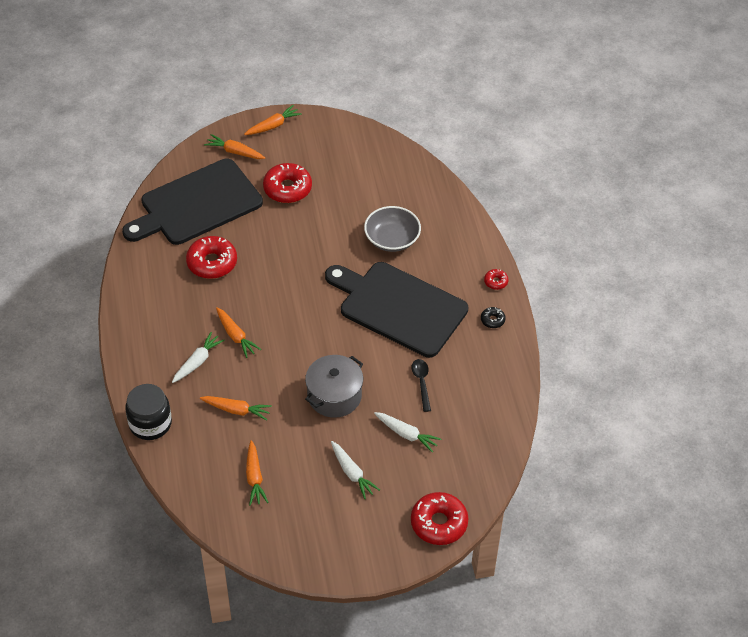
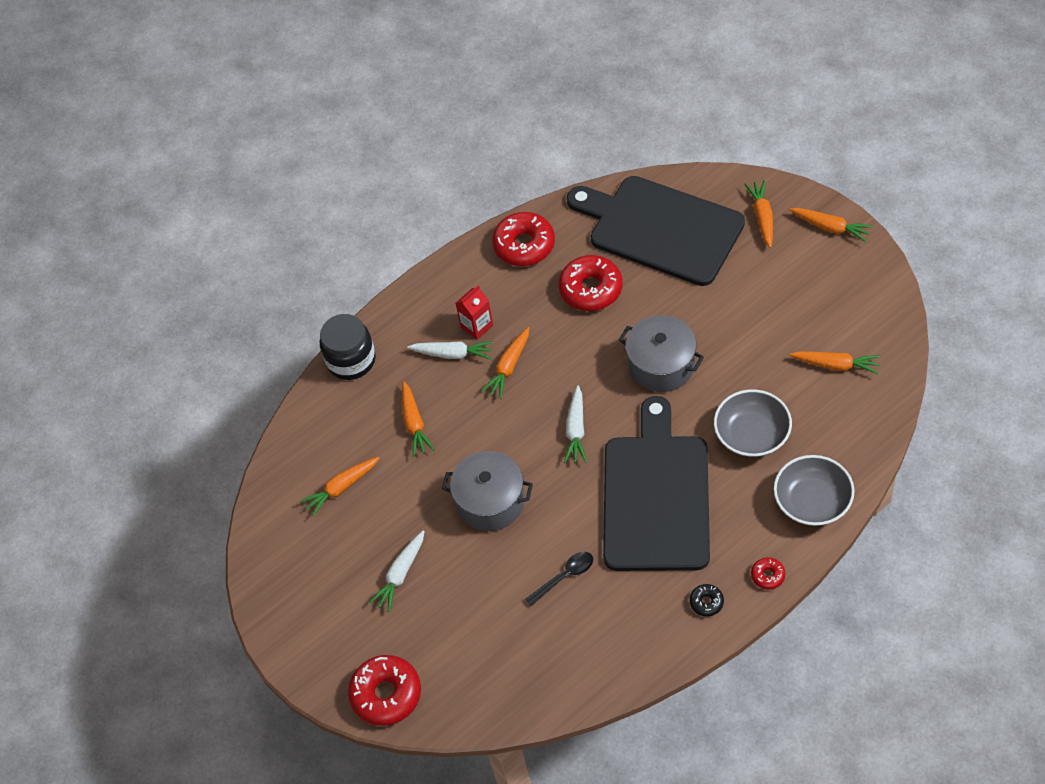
camera: 70 degrees right, 5 degrees up
red donut [263,163,312,203] -> red donut moved to [492,212,555,266]
white carrot [374,412,441,453] -> white carrot moved to [564,385,587,463]
none -> red carton [456,285,493,340]
none -> grey pot [619,315,704,392]
none -> grey bowl [774,455,855,526]
none -> orange carrot [790,351,880,374]

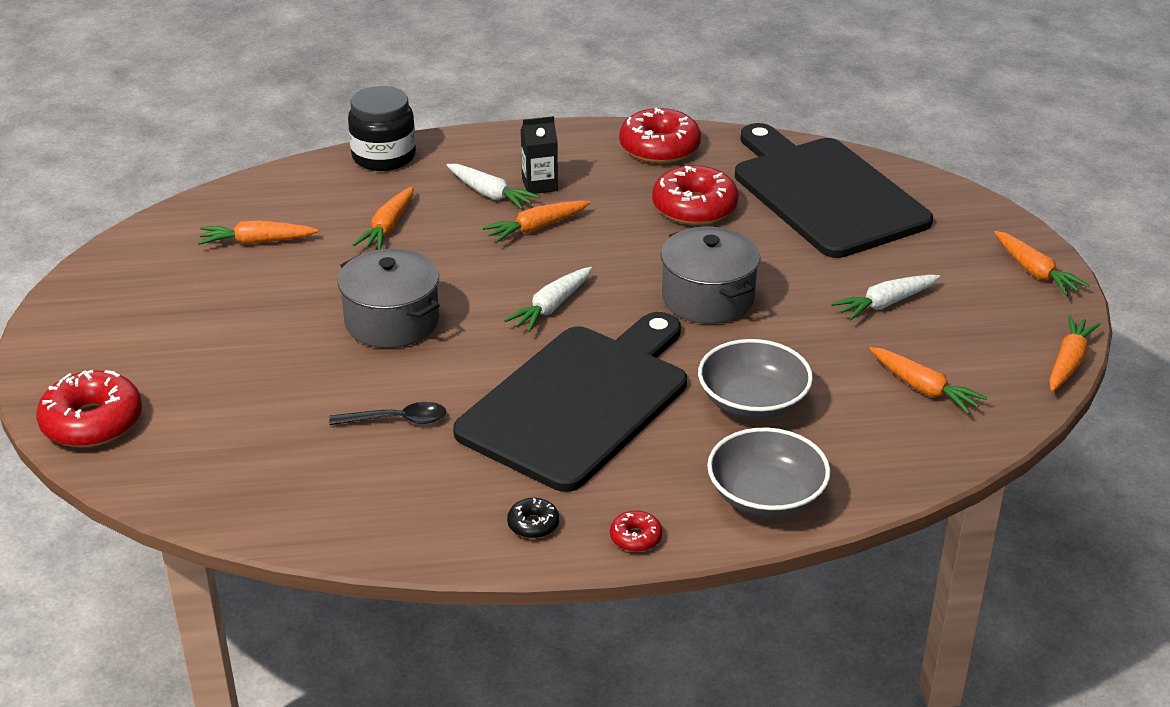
camera: 25 degrees right, 20 degrees down
white carrot [369,530,425,612] -> white carrot moved to [831,275,940,321]
red carton [456,285,493,340] -> black carton [521,116,558,194]
orange carrot [744,180,773,248] -> orange carrot moved to [1049,315,1101,392]

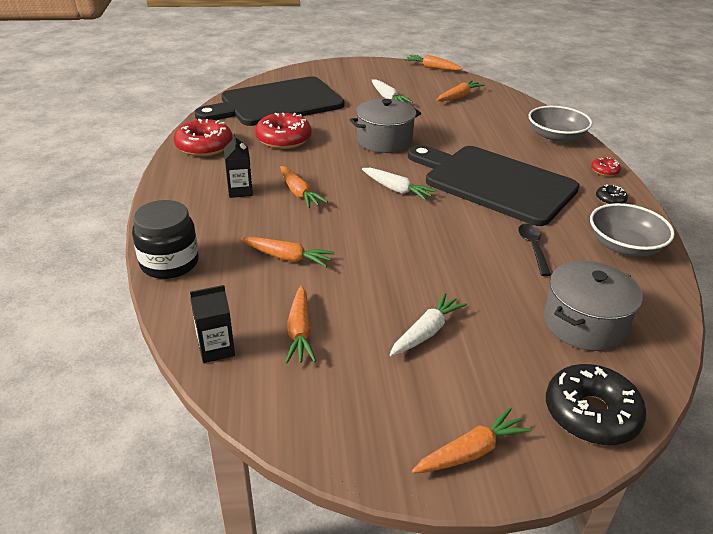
camera: 90 degrees left, 0 degrees up
red donut [36,370,142,447] -> black donut [546,364,647,445]
grey pot [338,248,440,348] -> grey pot moved to [544,260,643,351]
white carrot [447,164,540,210] -> white carrot moved to [389,292,467,356]
grey bowl [698,339,813,420] -> grey bowl moved to [590,203,675,256]
orange carrot [994,231,1089,296] -> orange carrot moved to [412,407,532,473]
none -> black carton [190,285,235,363]

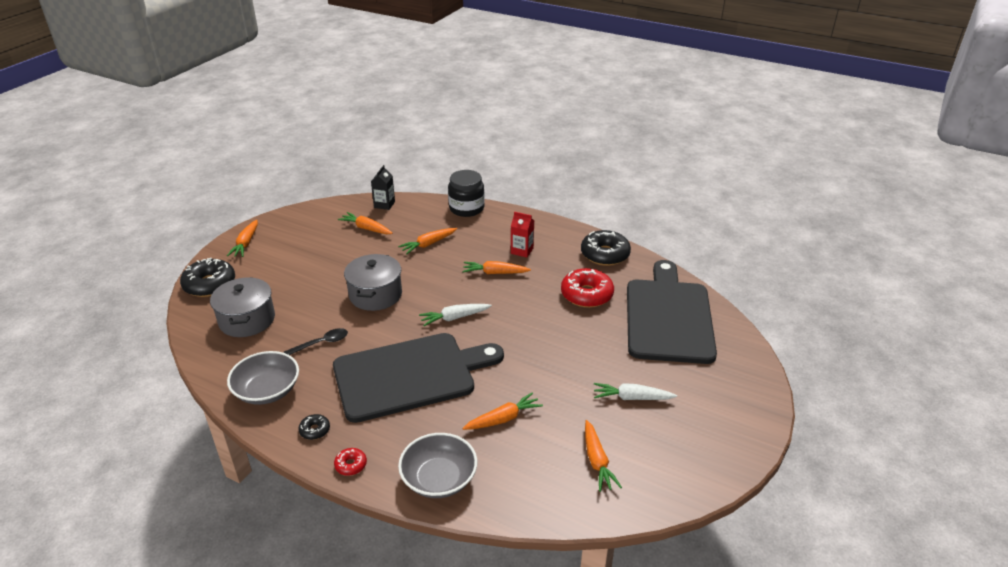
camera: 125 degrees right, 0 degrees up
red donut [173,119,233,157] -> black donut [581,230,631,266]
black carton [224,133,253,198] -> red carton [511,212,534,258]
grey pot [350,99,421,153] -> grey pot moved to [344,254,402,311]
white carrot [389,292,467,356] -> none
orange carrot [404,55,463,71] -> orange carrot moved to [463,392,543,430]
black spoon [518,224,551,276] -> black spoon turned 60 degrees counterclockwise [284,328,348,355]

